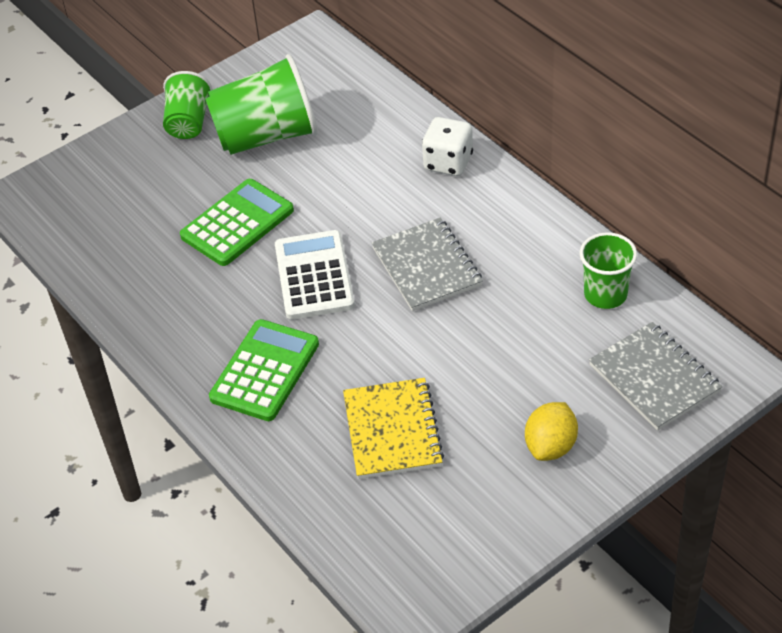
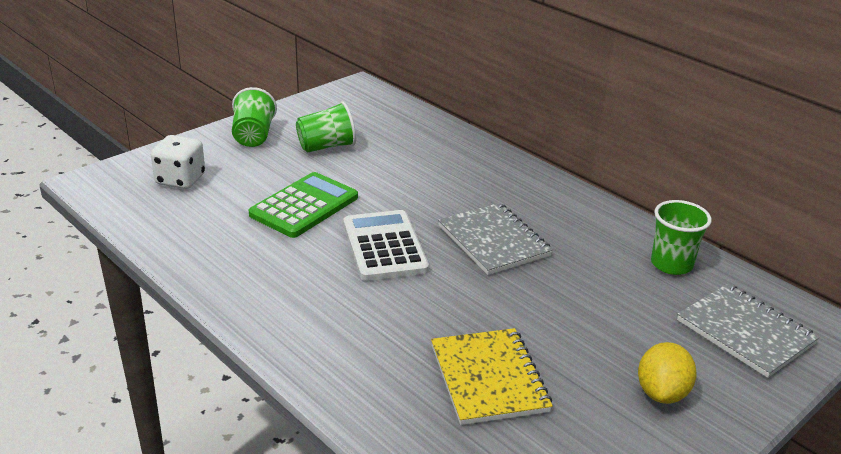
camera: 10 degrees left, 15 degrees down
green cup [206,54,318,155] -> green cup [296,101,356,152], size x0.59
green calculator [209,319,319,421] -> none
white dice [422,117,473,176] -> white dice moved to [151,135,205,189]

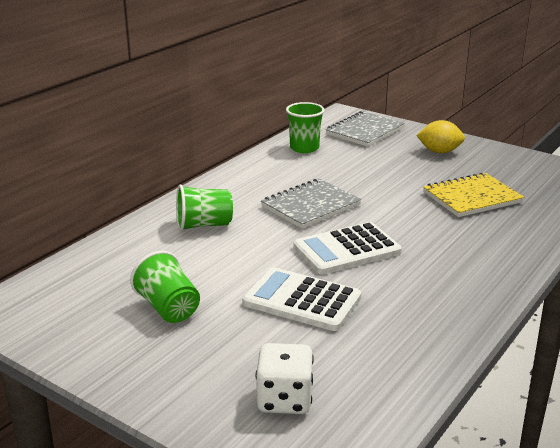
camera: 100 degrees left, 5 degrees down
green cup [232,87,277,147] -> green cup moved to [176,185,233,231]
green calculator [249,172,358,238] -> white calculator [243,267,361,331]

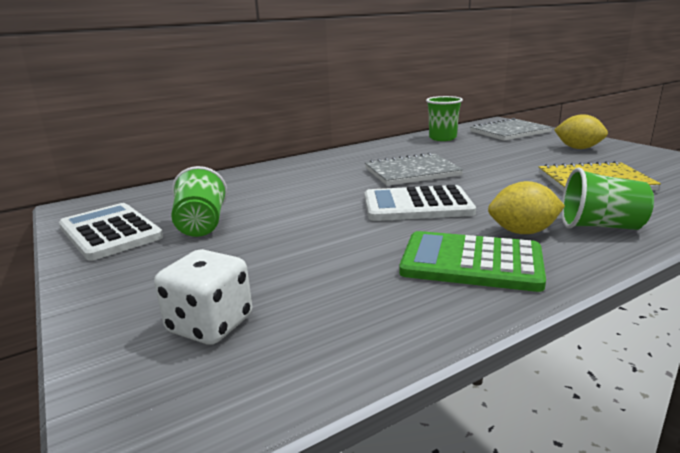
camera: 25 degrees right, 5 degrees down
green cup [176,185,233,231] -> green cup moved to [562,167,654,230]
white calculator [243,267,361,331] -> white calculator moved to [59,203,163,261]
none -> green calculator [399,231,546,292]
none -> yellow lemon [488,181,565,234]

